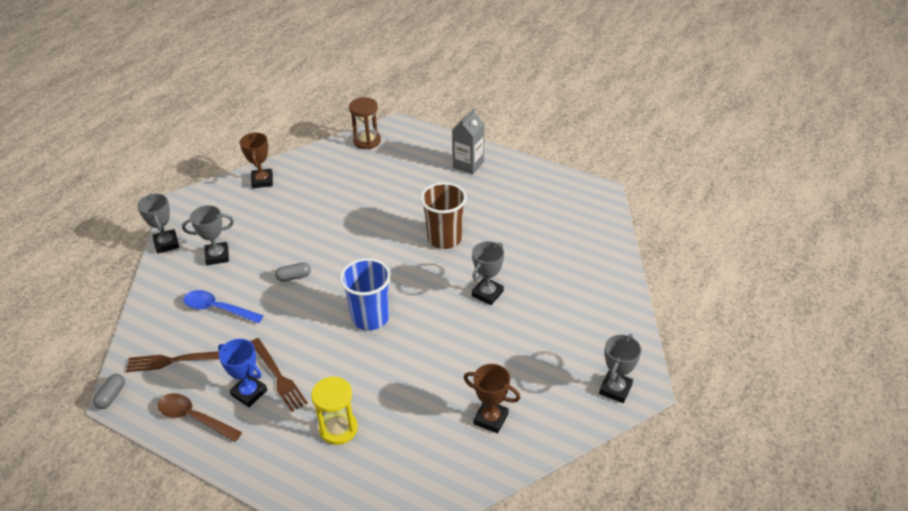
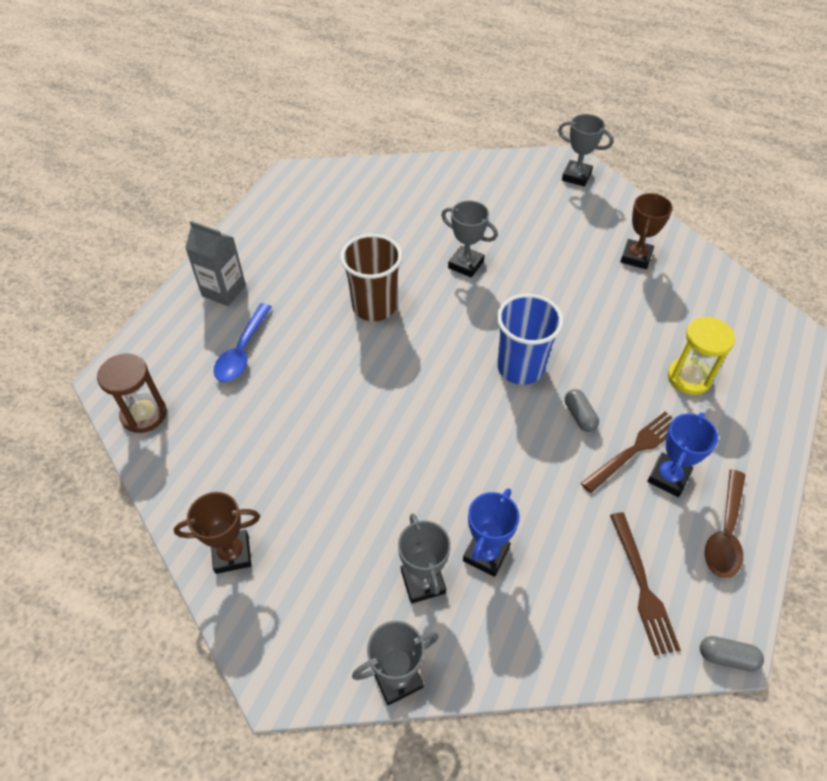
camera: 95 degrees left, 10 degrees up
blue spoon [183,290,264,323] -> blue spoon moved to [213,303,272,382]
grey capsule [275,262,311,282] -> grey capsule moved to [565,389,599,432]
none -> blue trophy [463,488,520,577]

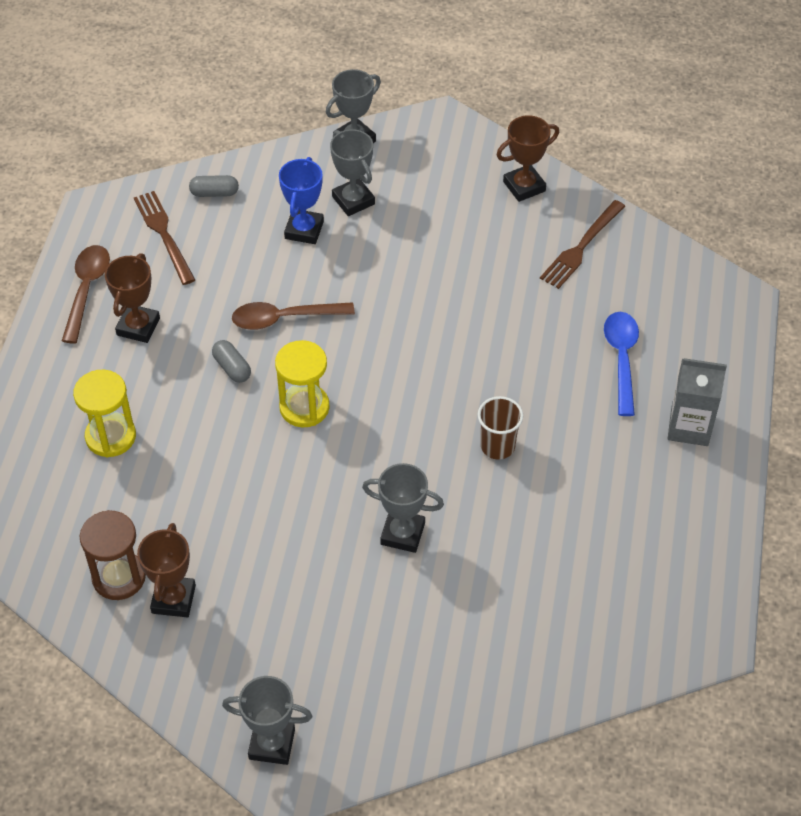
camera: 165 degrees right, 0 degrees up
brown hourglass [97,353,166,433] -> brown hourglass moved to [80,510,146,600]
brown cup [340,234,402,321] -> brown cup [478,396,523,460], size x0.62
blue cup [497,294,564,385] -> yellow hourglass [275,340,330,427]
brown fork [581,411,673,493] -> brown fork moved to [540,200,625,289]
blue trophy [647,413,718,497] -> brown trophy [105,253,160,343]
grey capsule [700,636,764,672] -> grey capsule moved to [189,175,239,197]
none -> brown spoon [232,302,355,330]

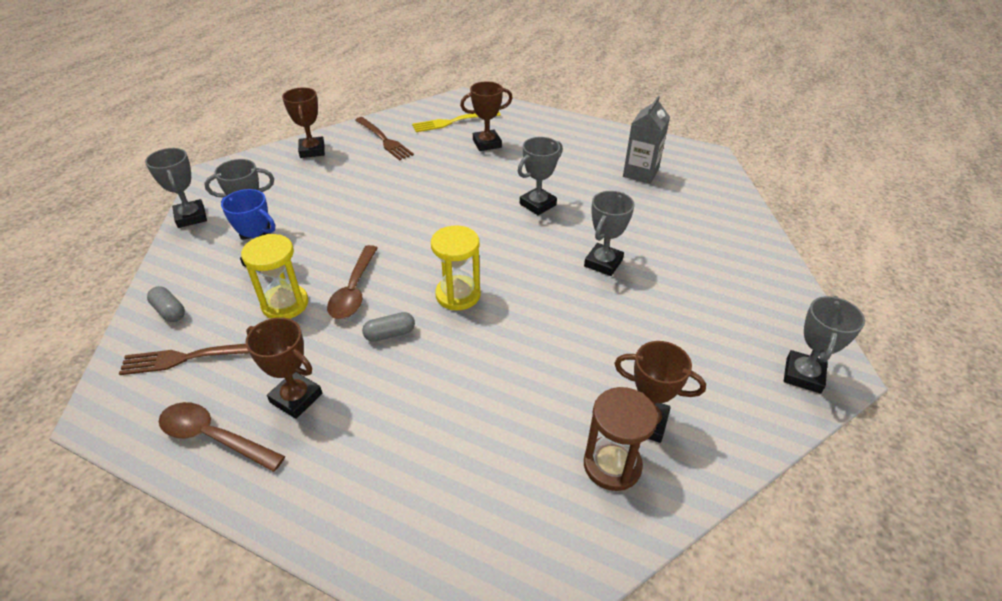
camera: 75 degrees left, 10 degrees down
yellow hourglass [73,369,136,457] -> yellow hourglass moved to [241,234,308,319]
grey capsule [189,175,239,197] -> grey capsule turned 60 degrees counterclockwise [147,286,185,322]
brown cup [478,396,523,460] -> grey trophy [518,137,563,215]
blue spoon [604,312,639,416] -> brown trophy [460,81,513,151]
grey carton [668,358,727,446] -> grey carton moved to [623,96,670,184]
none -> yellow fork [412,112,501,132]

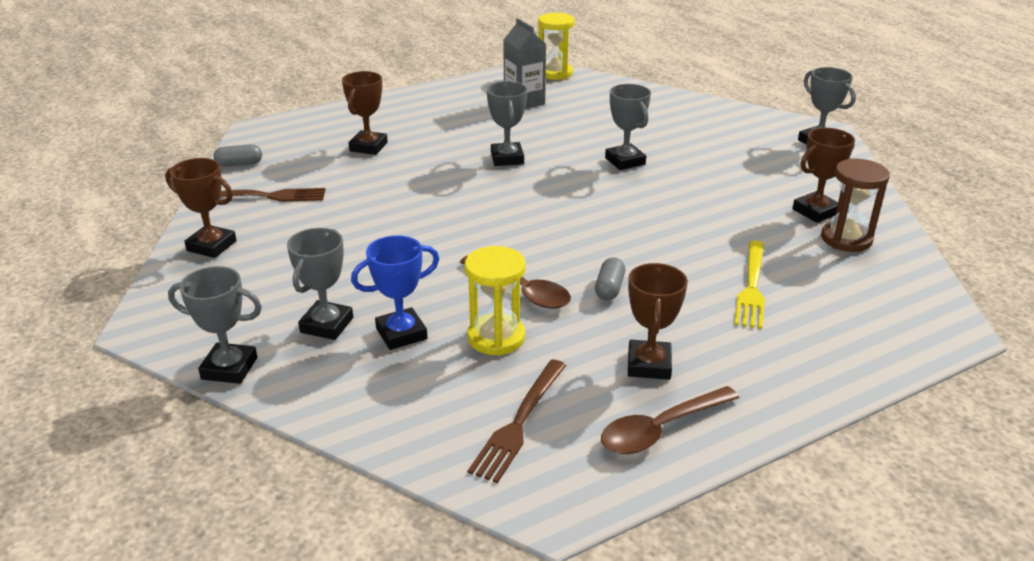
camera: 55 degrees left, 10 degrees down
grey capsule [147,286,185,322] -> grey capsule moved to [213,144,262,167]
brown trophy [246,317,322,419] -> brown trophy turned 60 degrees counterclockwise [628,263,688,380]
yellow fork [412,112,501,132] -> yellow fork moved to [734,241,765,329]
yellow hourglass [431,225,481,310] -> yellow hourglass moved to [538,13,575,80]

